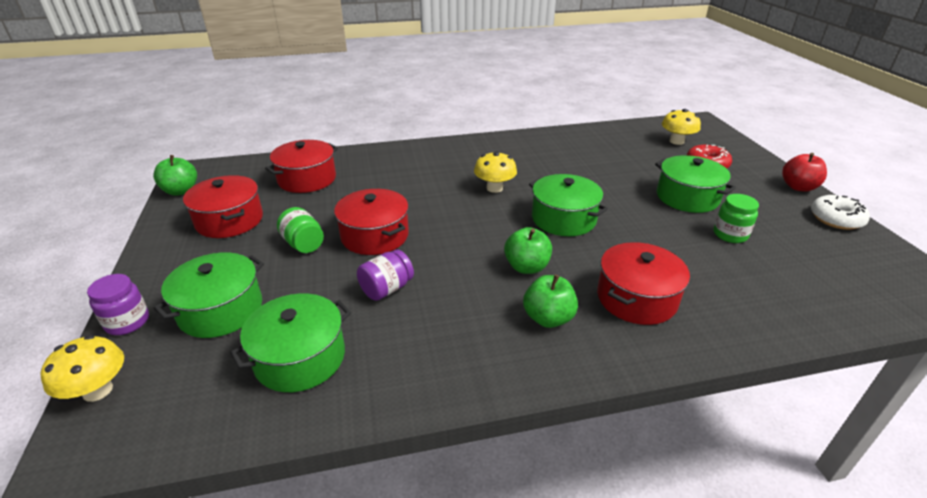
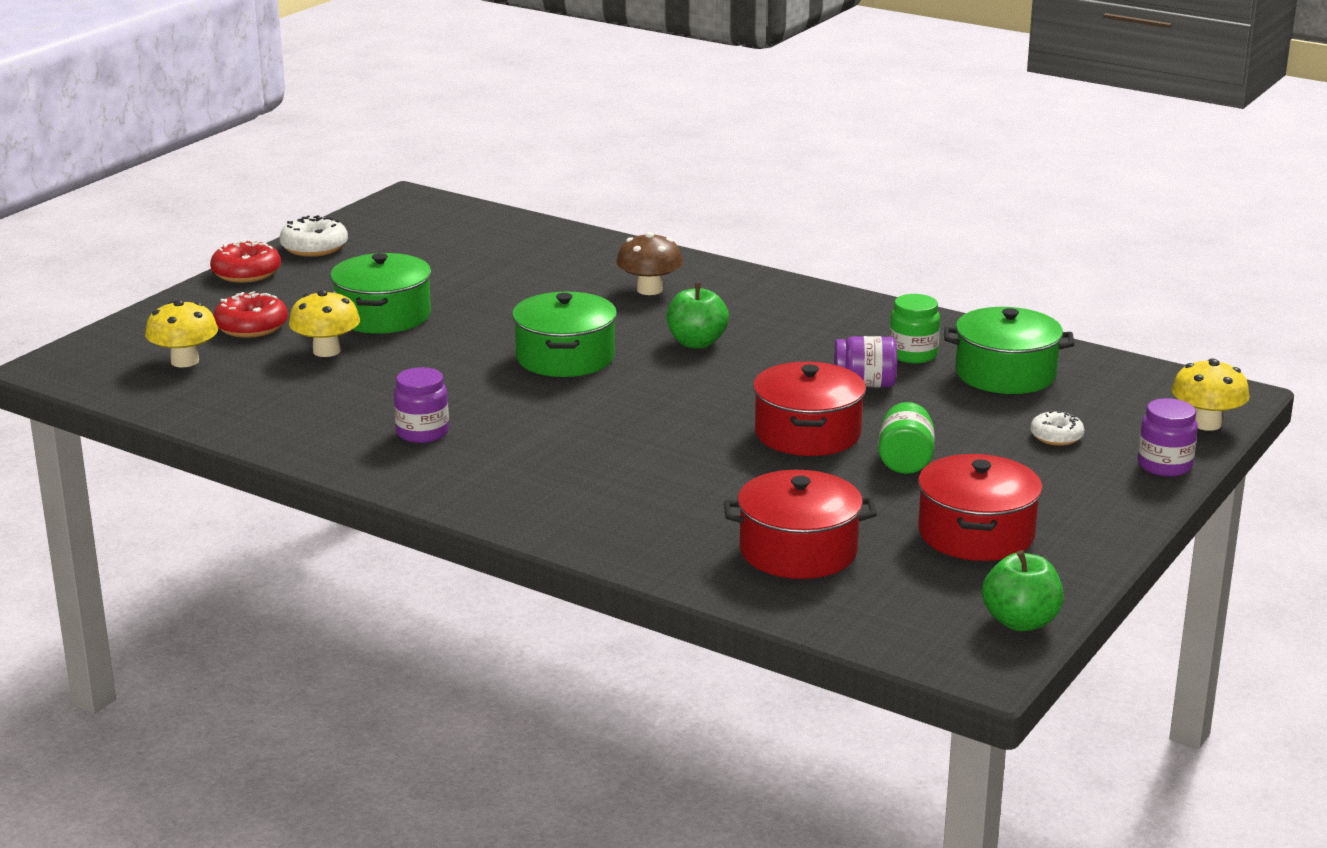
camera: 135 degrees left, 10 degrees down
green pot [154,252,264,338] -> white donut [1030,410,1085,446]
yellow mushroom [474,151,517,193] -> yellow mushroom moved to [289,290,360,357]
green apple [523,275,578,328] -> none
red pot [597,242,690,325] -> brown mushroom [617,232,683,295]
green jar [714,194,759,243] -> green jar moved to [889,294,940,364]
red apple [782,153,827,191] -> red donut [210,240,281,283]
none -> purple jar [394,367,449,443]

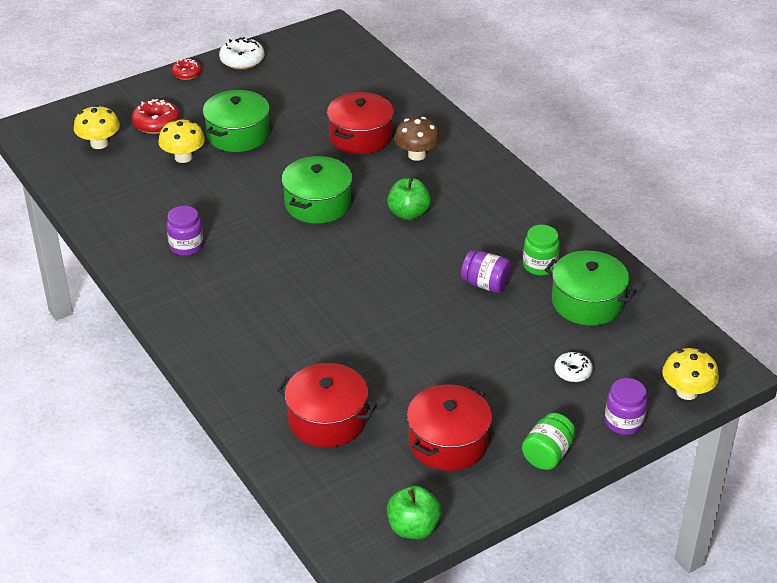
camera: 25 degrees right, 15 degrees up
red donut [210,240,281,283] -> red donut [172,59,202,80], size x0.65
red pot [753,362,866,456] -> red pot moved to [327,92,394,154]
green jar [878,402,935,474] -> green jar moved to [522,413,575,470]

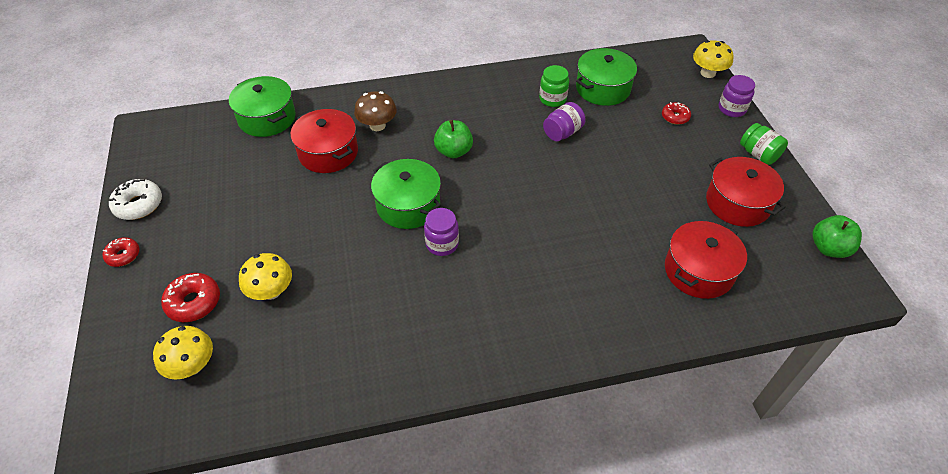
camera: 70 degrees left, 10 degrees up
purple jar [166,206,203,256] -> purple jar moved to [424,208,459,256]
green pot [203,90,270,152] -> green pot moved to [229,76,296,137]
white donut [555,352,593,382] -> red donut [662,102,691,125]

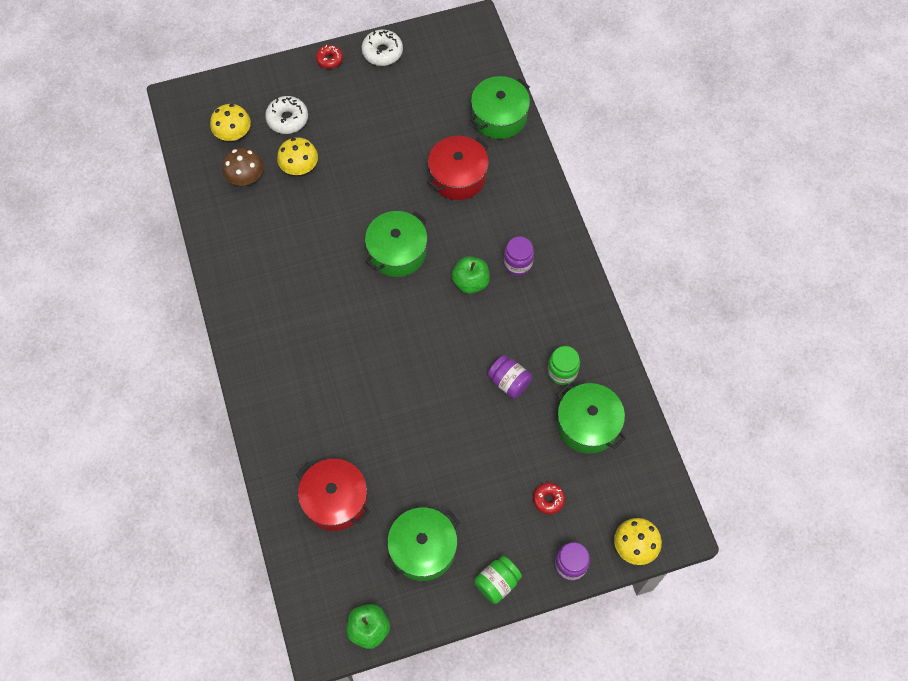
camera: 85 degrees right, 15 degrees up
red donut [161,273,220,322] -> white donut [265,96,308,134]
brown mushroom [354,91,397,131] -> brown mushroom moved to [222,148,263,186]
purple jar [424,208,459,256] -> purple jar moved to [504,236,534,276]
red pot [706,157,786,227] -> green pot [384,507,460,581]

